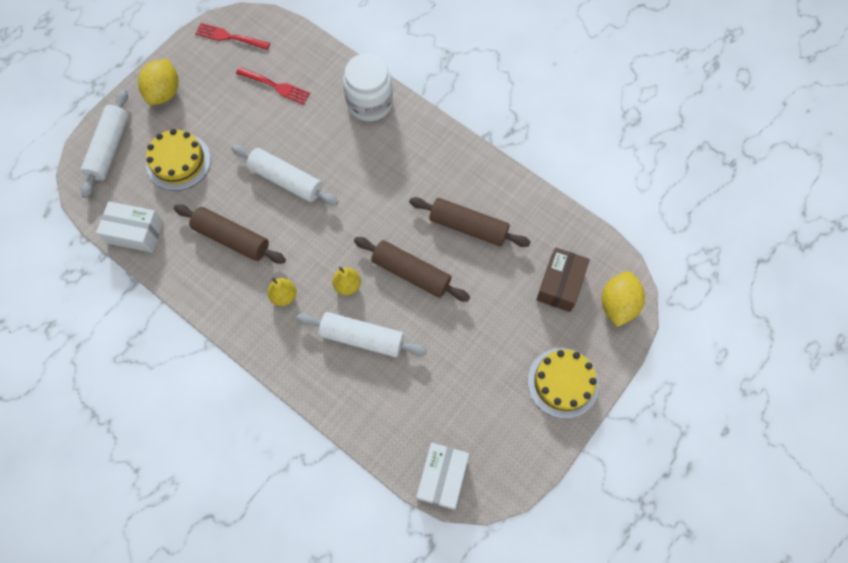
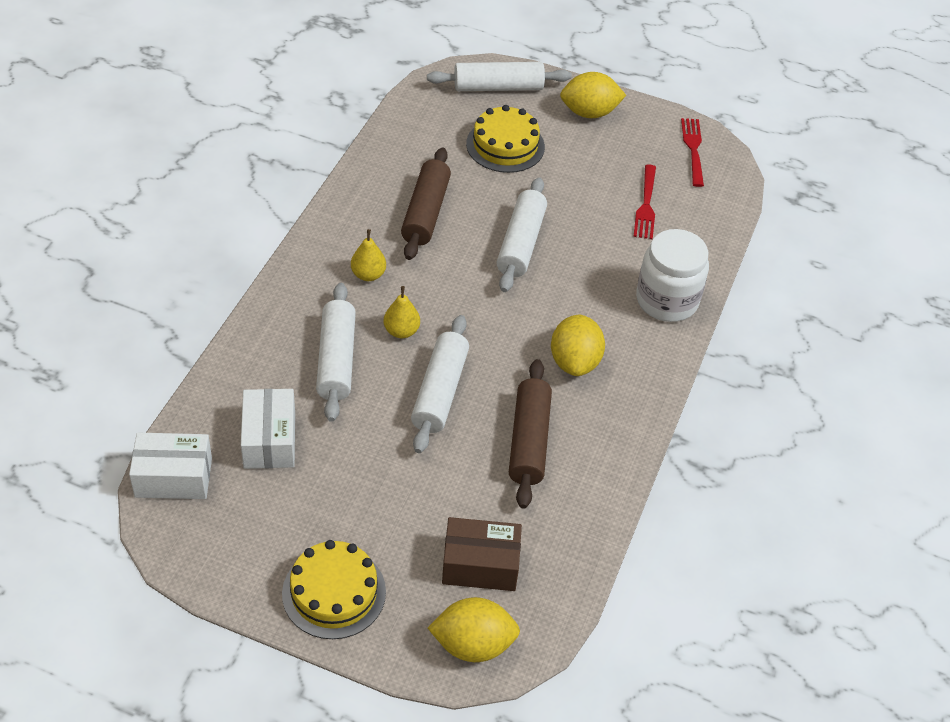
camera: 70 degrees right, 20 degrees down
white box [96,201,164,253] -> white box moved to [241,389,295,469]
brown rolling pin [354,237,470,302] -> white rolling pin [411,315,469,453]
none -> yellow lemon [551,314,605,376]

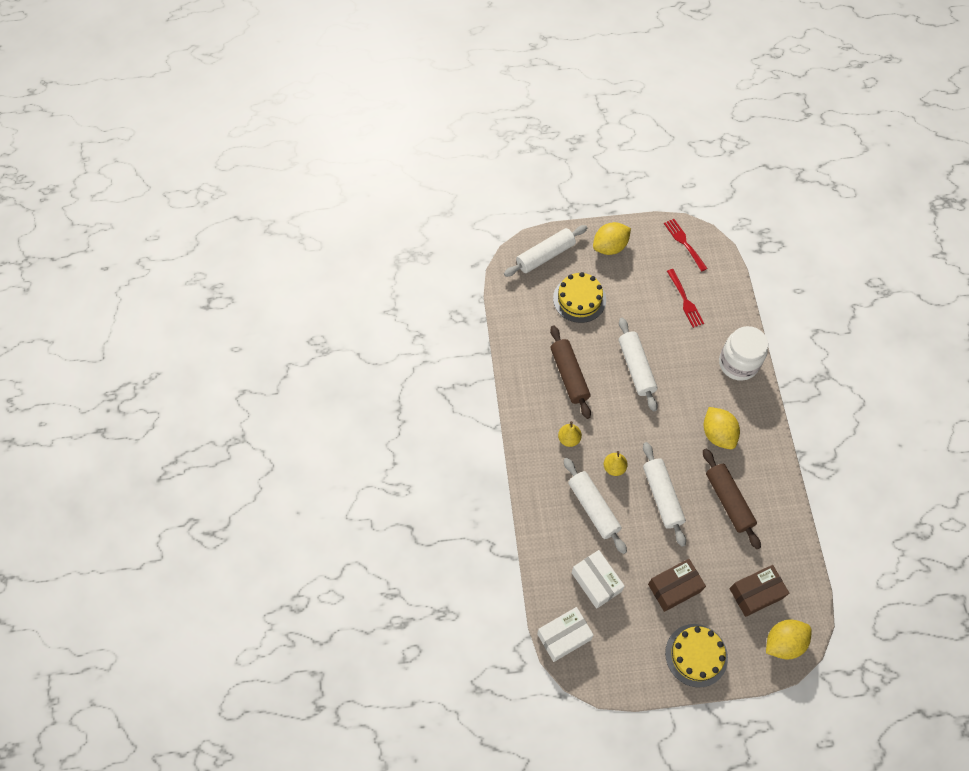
camera: 25 degrees left, 15 degrees up
none -> brown box [648,559,706,612]

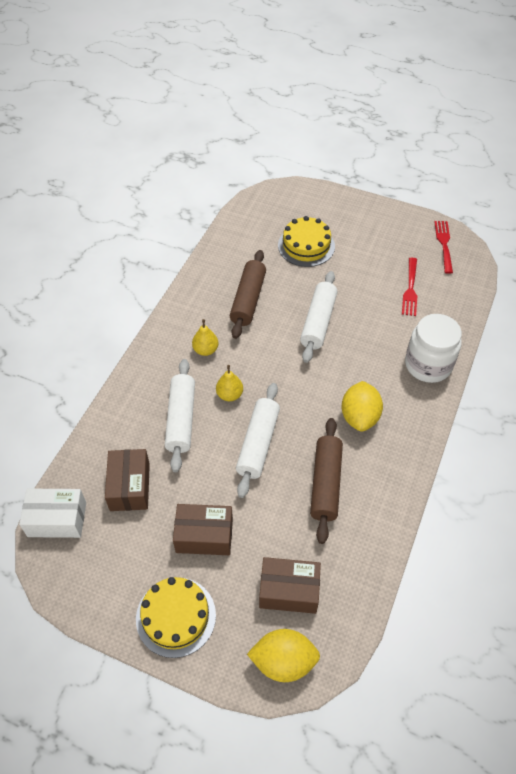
camera: 30 degrees right, 10 degrees down
white rolling pin [504,225,587,277] -> none
white box [572,550,625,609] -> brown box [105,449,150,511]
yellow lemon [593,222,631,255] -> none

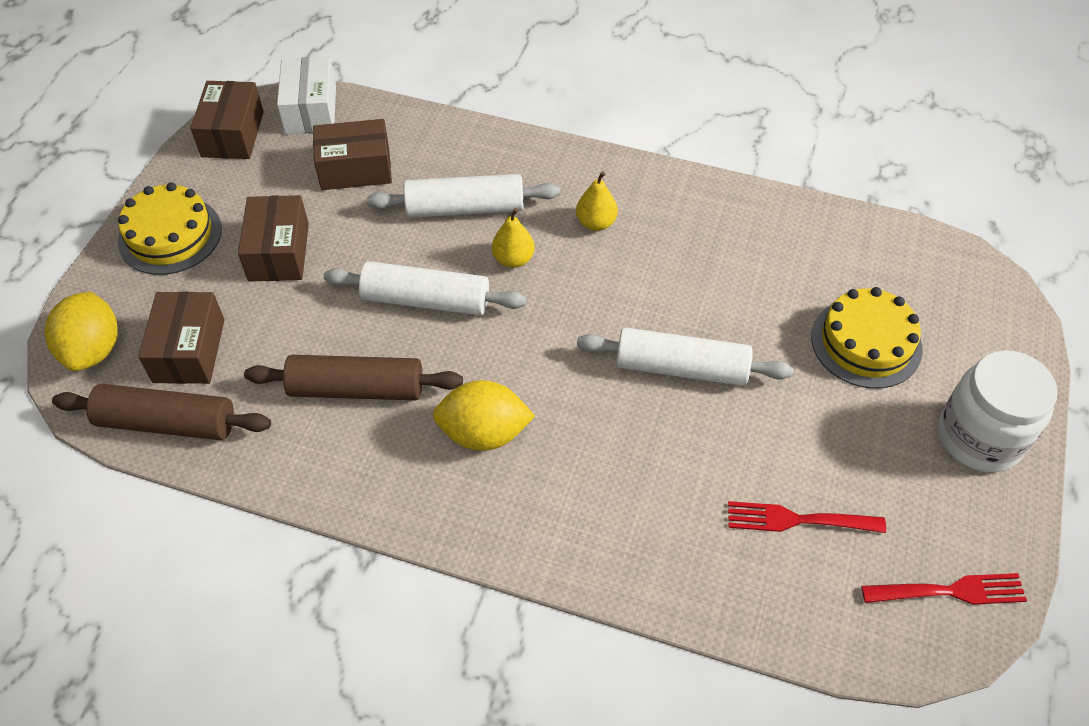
camera: 85 degrees right, 0 degrees up
brown rolling pin [230,250,266,339] -> brown rolling pin moved to [52,384,271,440]
white jar [405,314,462,383] -> white jar moved to [938,350,1058,472]
none -> brown box [190,81,264,159]

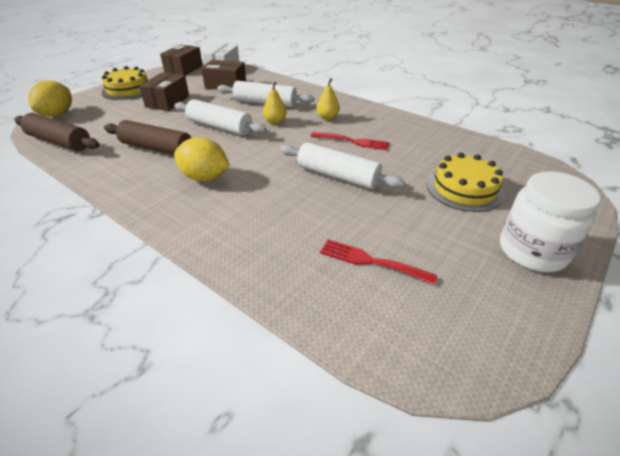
camera: 20 degrees right, 15 degrees down
brown box [138,291,225,384] -> none
red fork [861,573,1027,605] -> red fork moved to [311,132,390,150]

